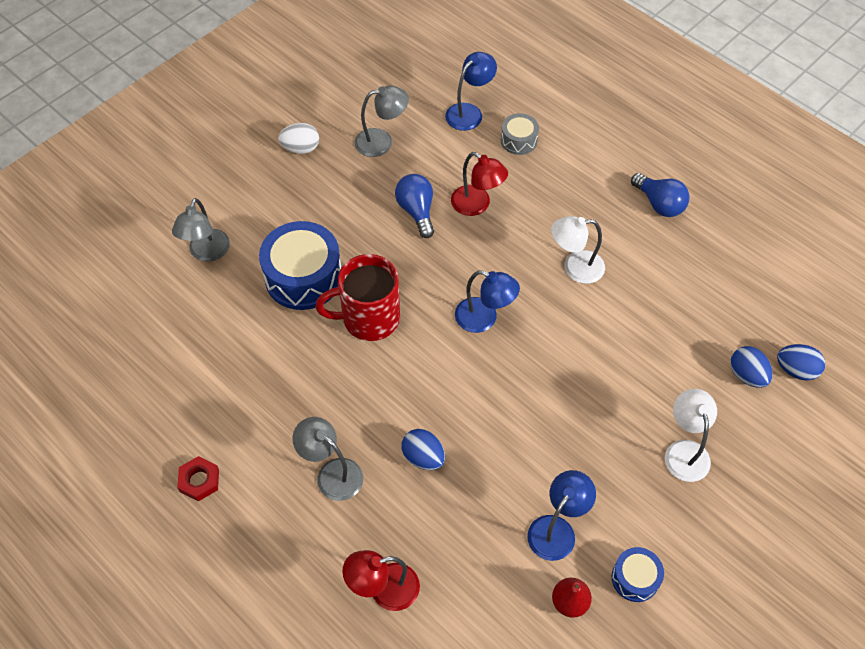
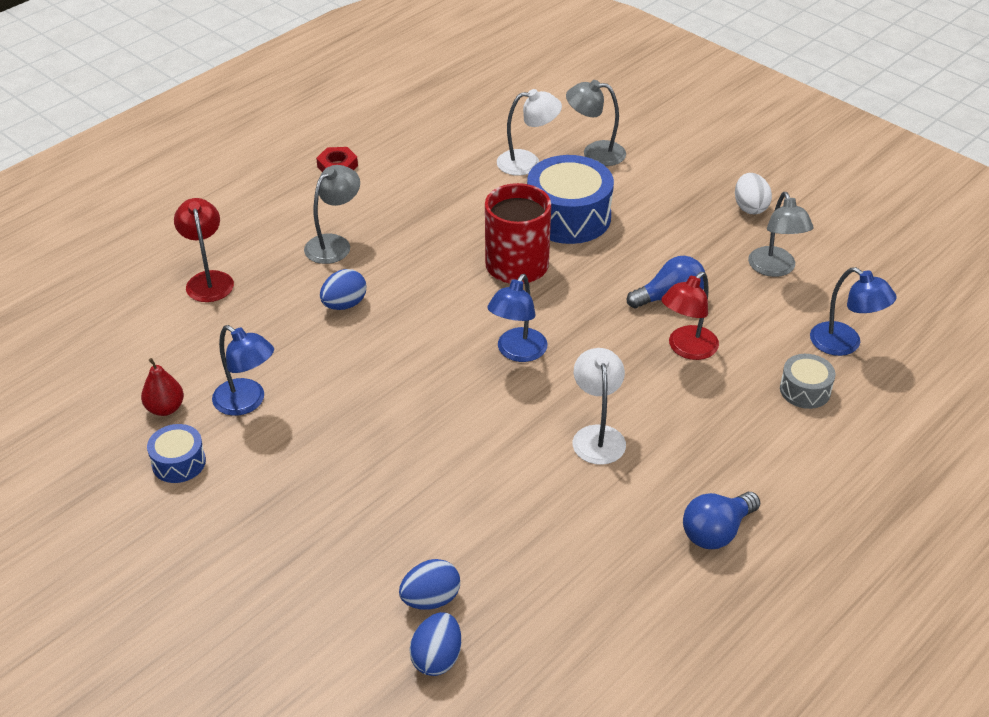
camera: 90 degrees right, 15 degrees down
white lamp [665,389,717,482] -> white lamp moved to [497,89,562,175]

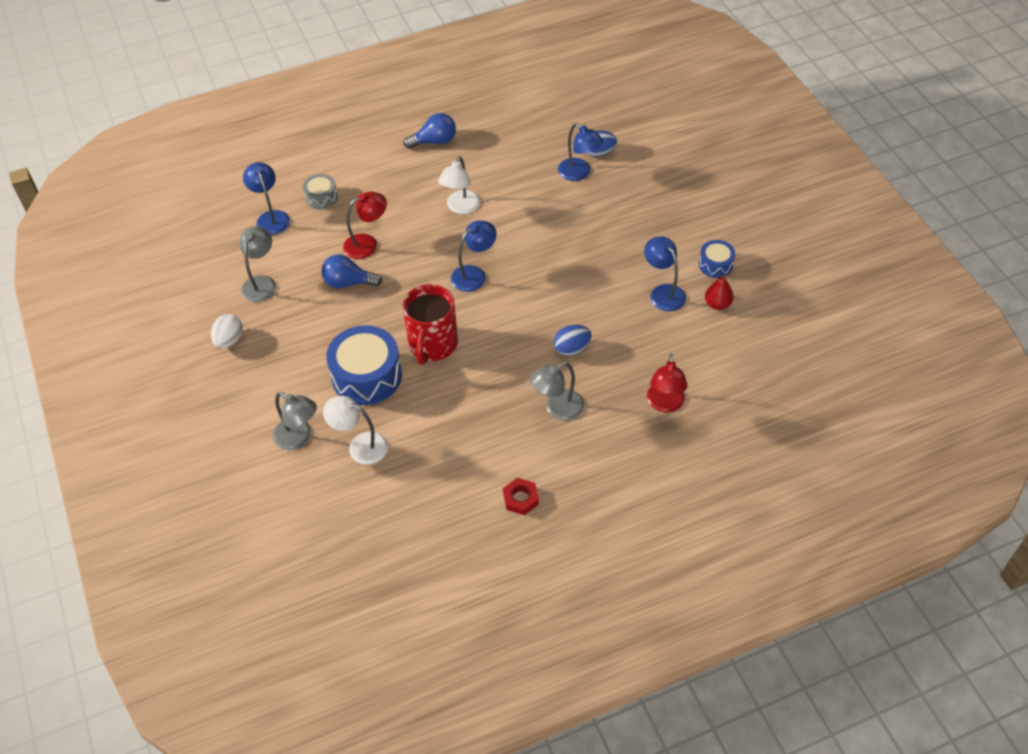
camera: 155 degrees left, 10 degrees up
blue egg [409,612,461,676] -> none
none -> blue lamp [558,123,604,181]

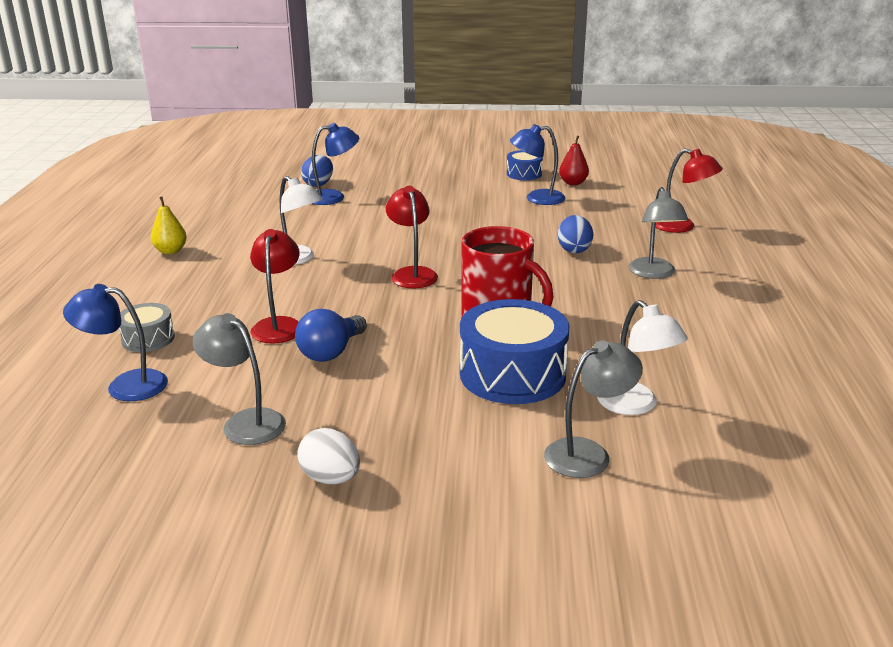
camera: 65 degrees left, 25 degrees down
white lamp [323,396,388,465] -> white lamp turned 75 degrees counterclockwise [597,300,688,415]
blue light bulb [403,113,456,149] -> yellow pear [151,197,187,254]
blue lamp [451,220,497,292] -> red lamp [386,186,438,289]
red nut [503,478,539,515] -> none

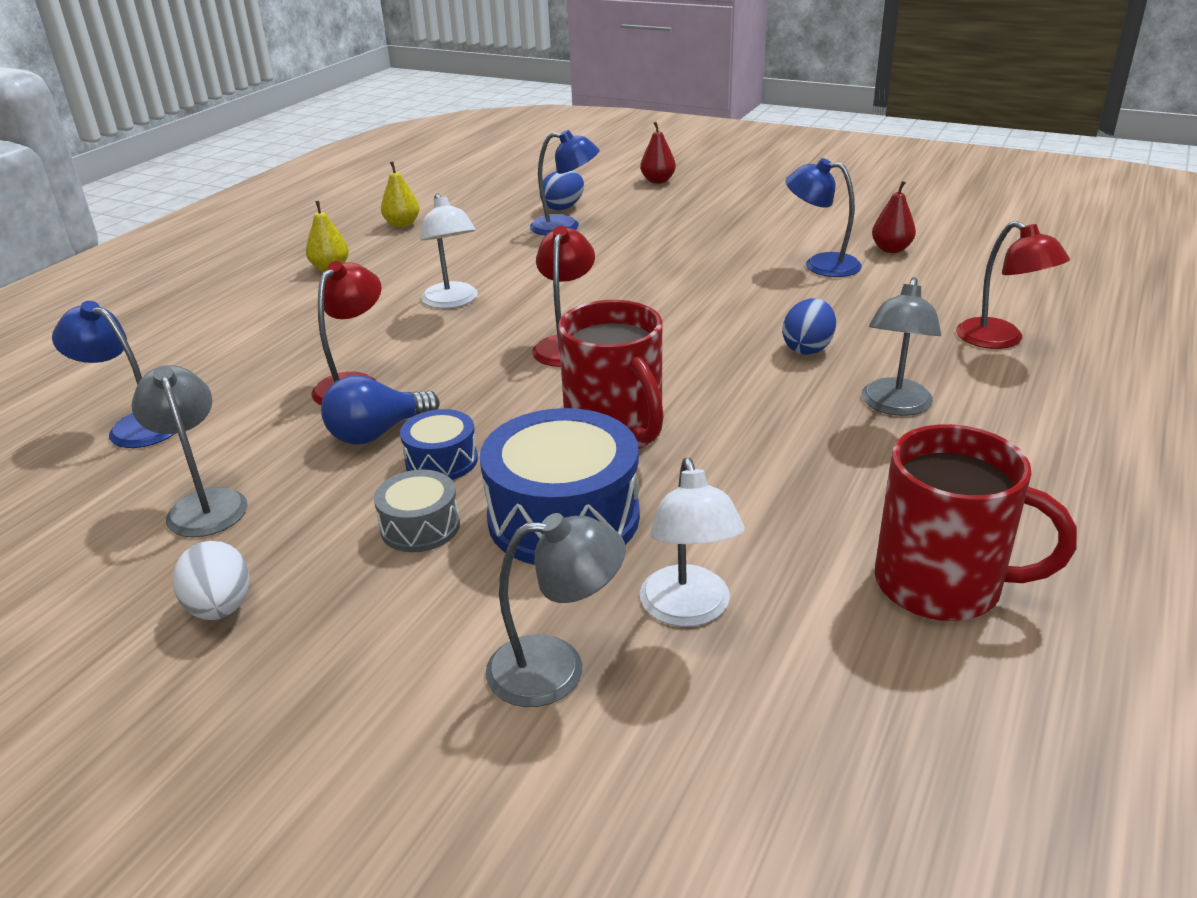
camera: 25 degrees right, 5 degrees up
grey drum [119,303,175,352] -> grey drum moved to [374,470,460,552]
blue drum [507,150,543,180] -> blue drum moved to [400,409,478,480]
none -> yellow pear [381,162,420,228]
none -> red pear [640,122,676,184]
none -> red mug [874,424,1077,621]

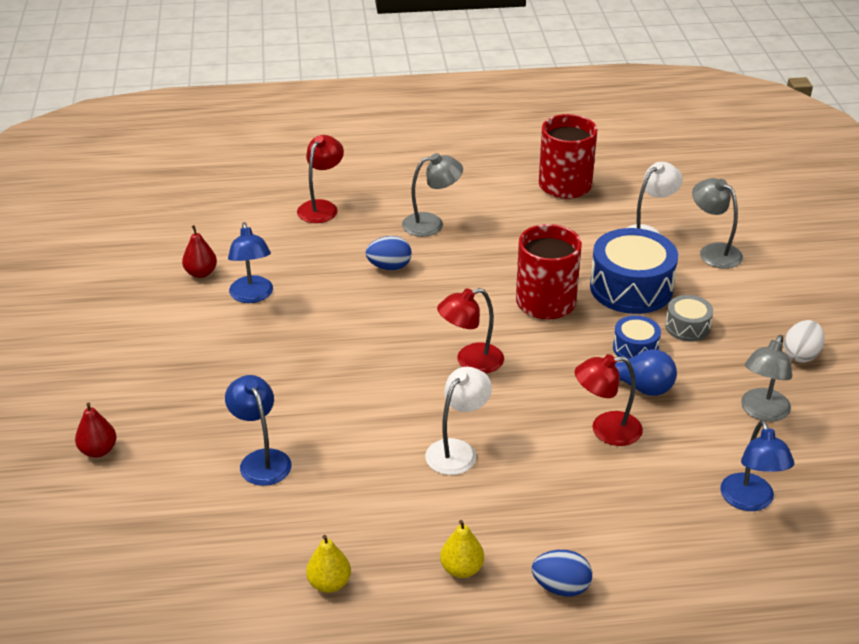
camera: 125 degrees left, 5 degrees up
blue egg [540,171,584,211] -> blue egg moved to [532,550,592,597]

